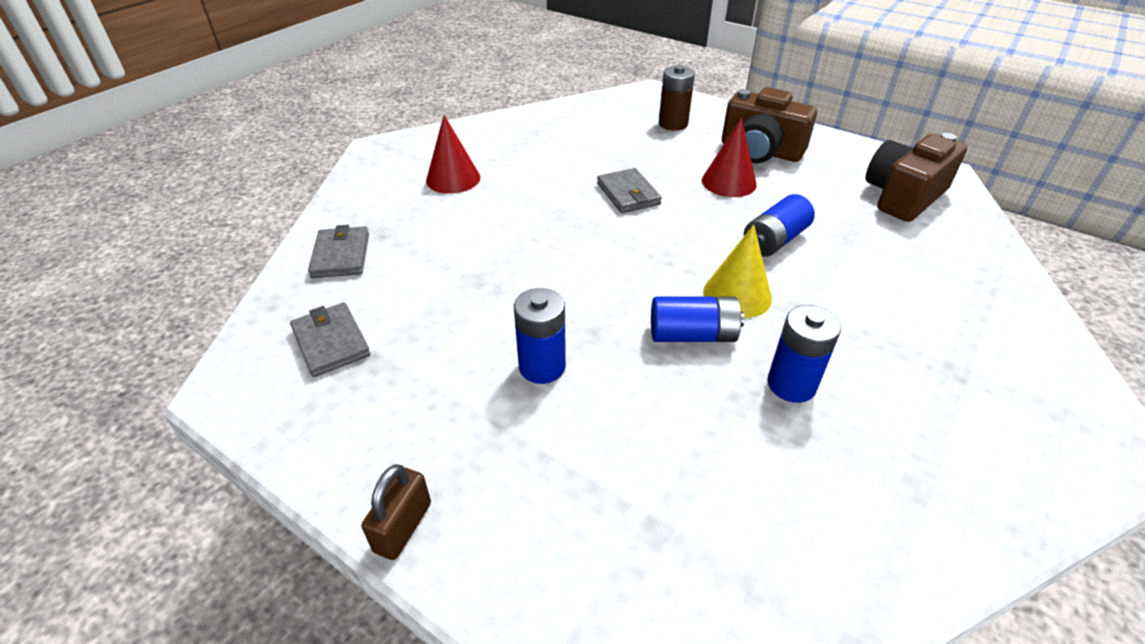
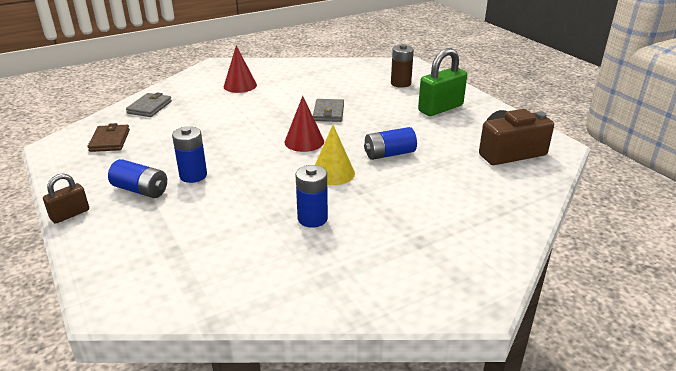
camera: 25 degrees right, 10 degrees down
grey wallet [290,303,370,377] -> brown wallet [87,123,130,152]
blue battery [651,297,744,342] -> blue battery moved to [108,159,167,198]
red cone [702,118,757,197] -> red cone moved to [285,96,324,152]
brown camera [722,87,817,163] -> green padlock [418,48,467,116]

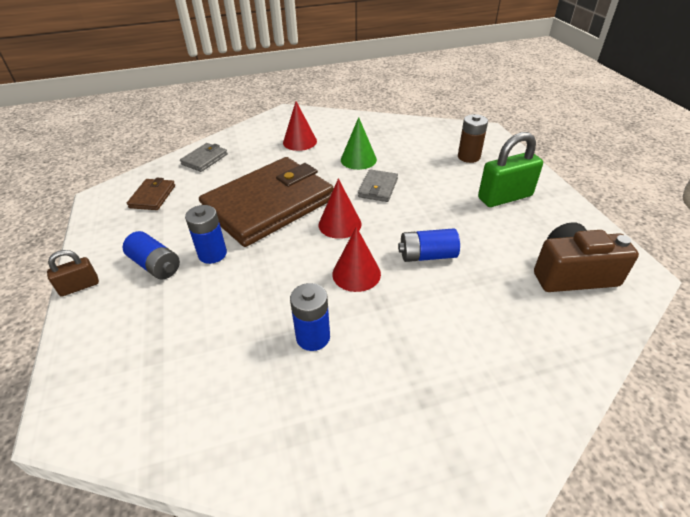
camera: 15 degrees right, 10 degrees up
yellow cone [315,125,355,185] -> red cone [332,226,381,292]
none -> brown wallet [199,157,334,247]
none -> green cone [341,117,377,170]

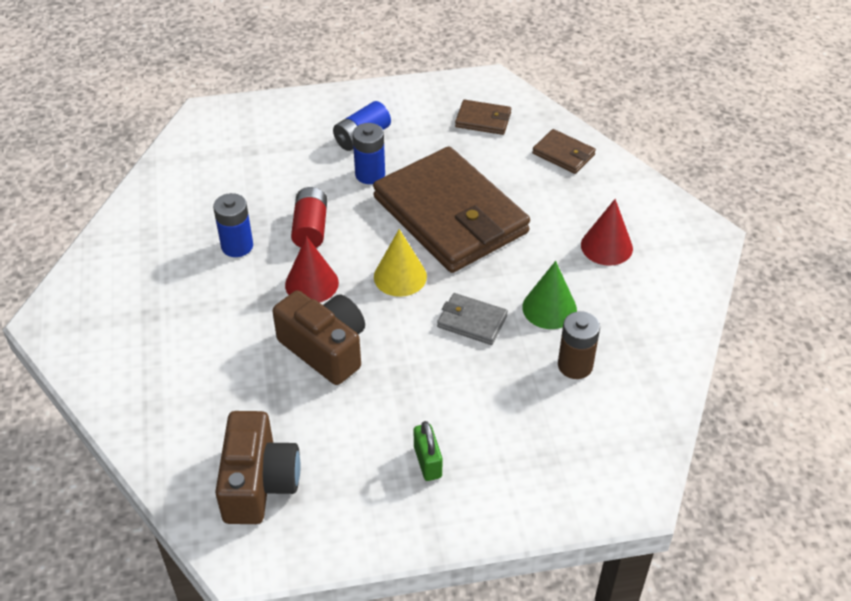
camera: 95 degrees right, 5 degrees up
brown padlock [47,250,99,297] -> none
grey wallet [180,143,228,172] -> brown wallet [532,129,596,174]
red cone [318,178,362,239] -> yellow cone [374,229,427,297]
blue battery [398,228,460,262] -> brown camera [272,290,365,385]
brown battery [458,114,488,163] -> brown battery moved to [558,311,600,379]
green padlock [478,132,543,207] -> green padlock [414,421,443,481], size x0.56
none -> red battery [291,187,327,248]

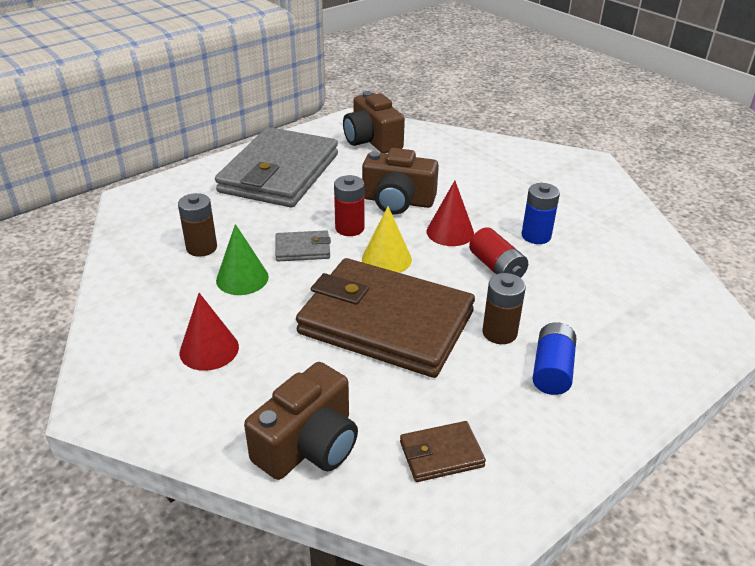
camera: 150 degrees right, 10 degrees down
blue battery [353,123,385,184] -> brown battery [482,273,526,344]
green padlock [414,421,443,481] -> grey wallet [215,127,338,208]
brown wallet [532,129,596,174] -> brown camera [244,362,358,480]
none -> red battery [334,175,365,236]

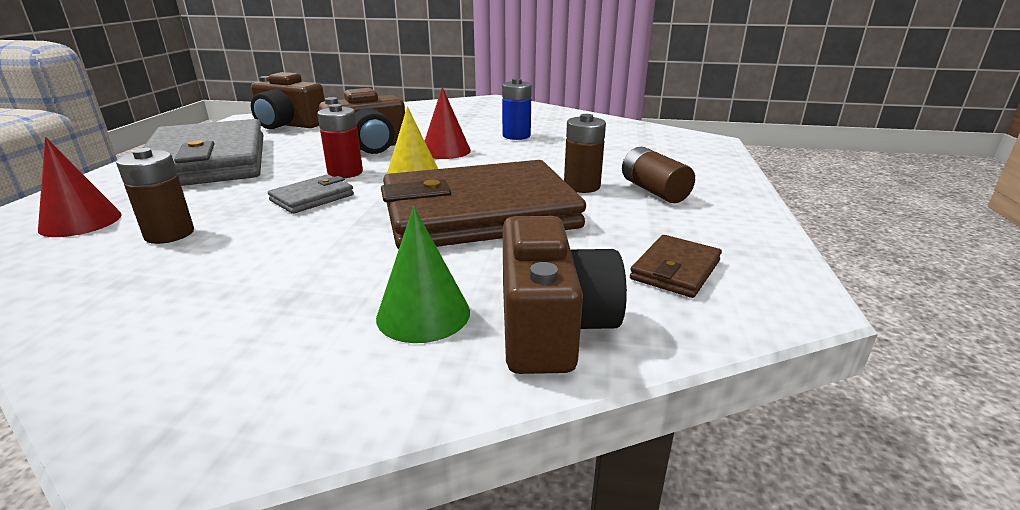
camera: 40 degrees left, 10 degrees down
red cone [180,293,239,371] -> red cone moved to [38,137,122,237]
green cone [216,224,269,295] -> green cone moved to [376,206,470,343]
red battery [469,227,528,278] -> none
blue battery [533,322,577,395] -> brown battery [622,147,695,203]

